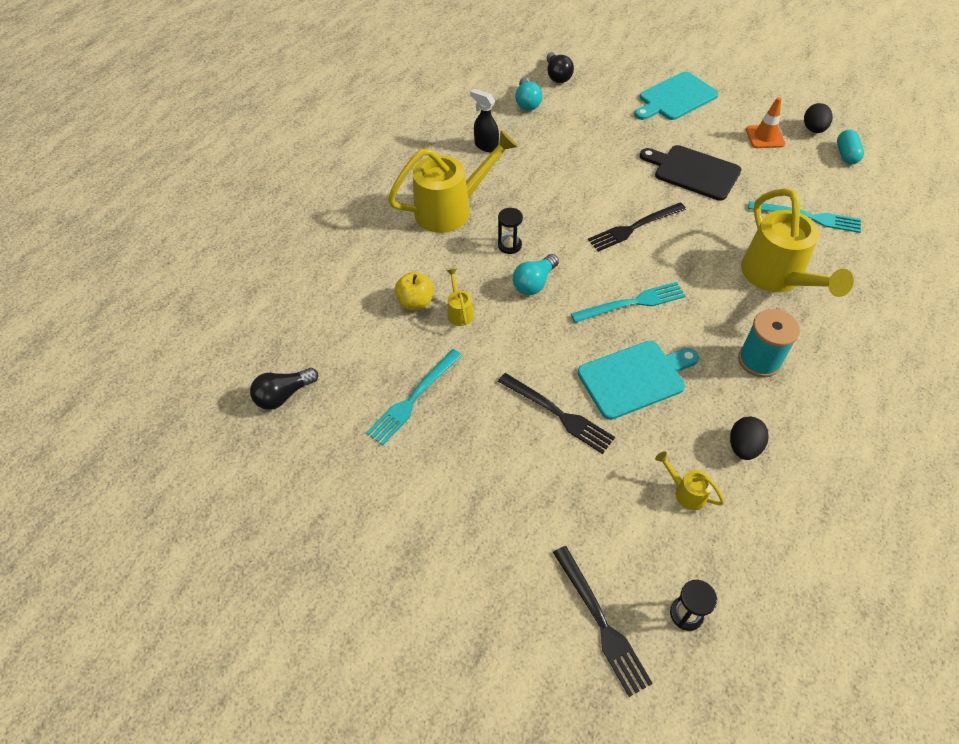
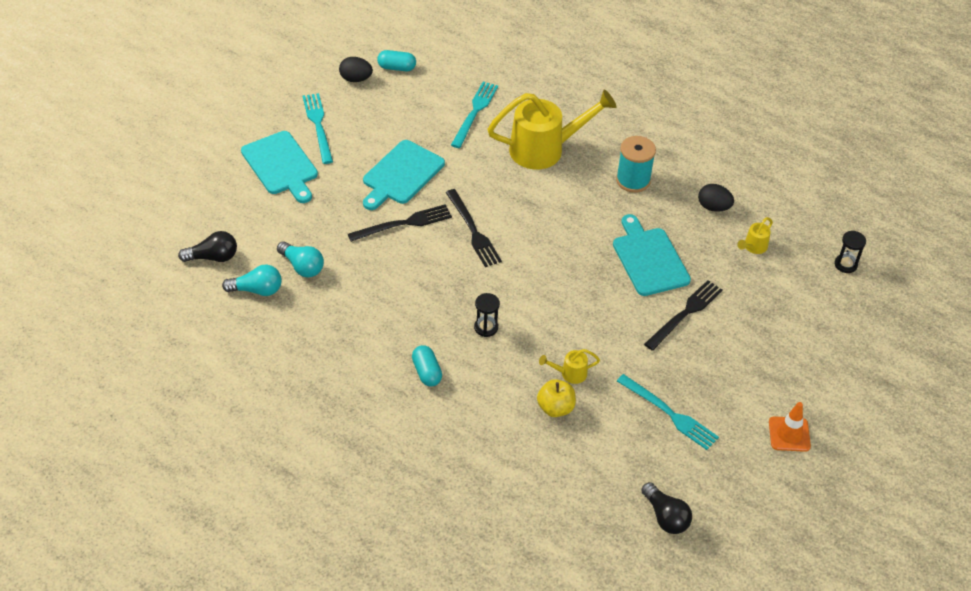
camera: 90 degrees left, 5 degrees down
yellow watering can [388,130,518,233] -> turquoise capsule [412,345,442,387]
black spray bottle [470,88,499,152] -> none
turquoise light bulb [513,254,559,295] -> turquoise light bulb moved to [277,242,324,277]
black fork [553,546,653,697] -> black fork moved to [348,204,452,242]
turquoise fork [571,282,686,323] -> turquoise fork moved to [303,93,333,164]
black cutting board [640,145,742,201] -> turquoise cutting board [363,140,445,210]
orange traffic cone [746,97,785,148] -> orange traffic cone moved to [769,402,811,452]

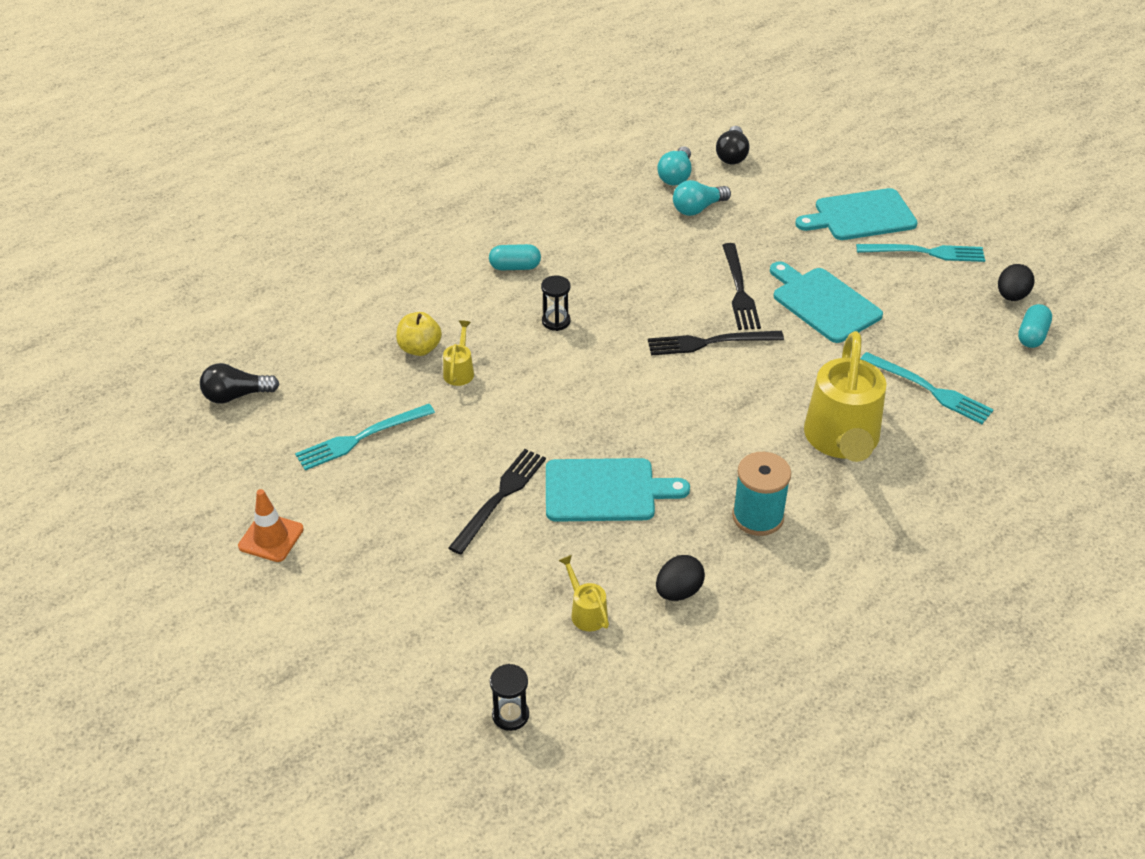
camera: 110 degrees right, 5 degrees down
black fork [644,280,723,351] -> black fork turned 120 degrees counterclockwise [448,449,546,555]

